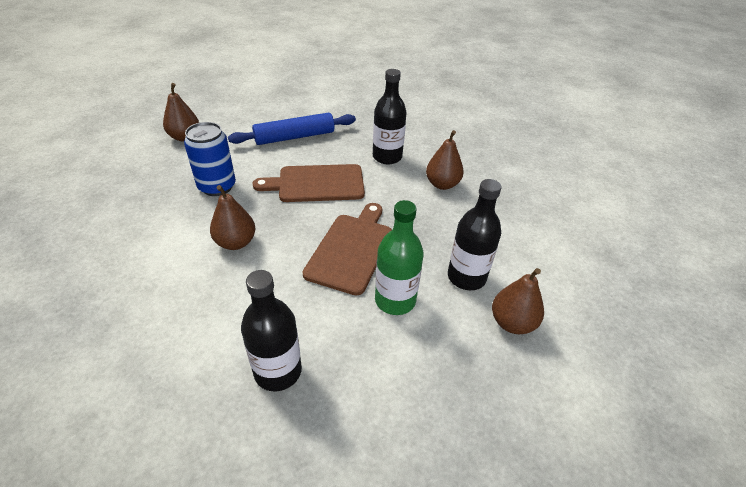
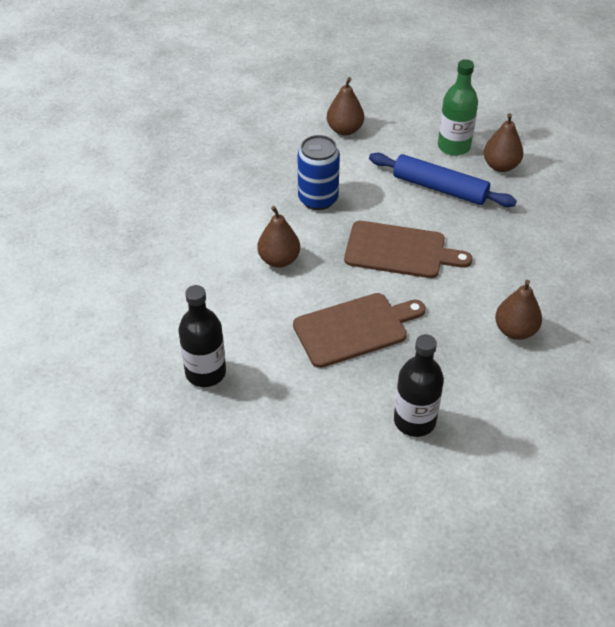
camera: 50 degrees right, 5 degrees up
brown cutting board [252,164,365,202] -> brown cutting board turned 150 degrees clockwise [344,221,472,278]
black bottle [373,69,407,165] -> none
green bottle [375,200,424,315] -> green bottle moved to [438,59,478,156]
brown pear [492,268,544,334] -> brown pear moved to [483,113,523,172]

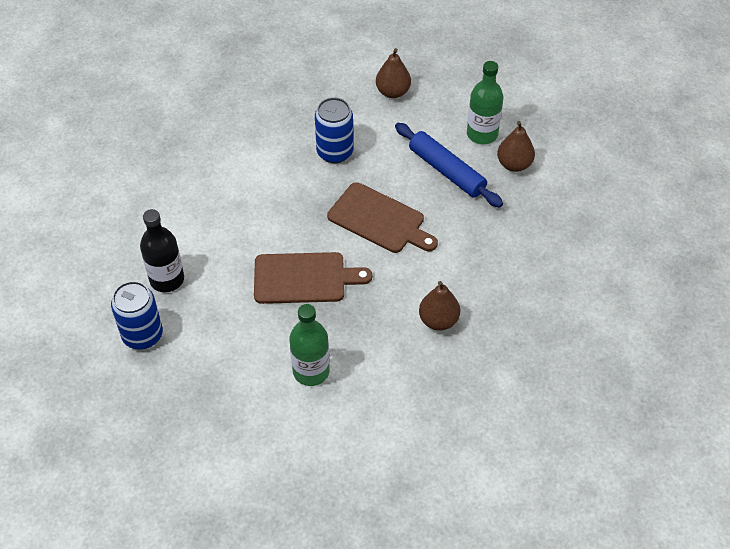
camera: 20 degrees right, 5 degrees up
brown pear [258,206,300,268] -> none
black bottle [394,334,444,437] -> green bottle [290,304,330,386]
none -> blue can [111,281,163,350]

